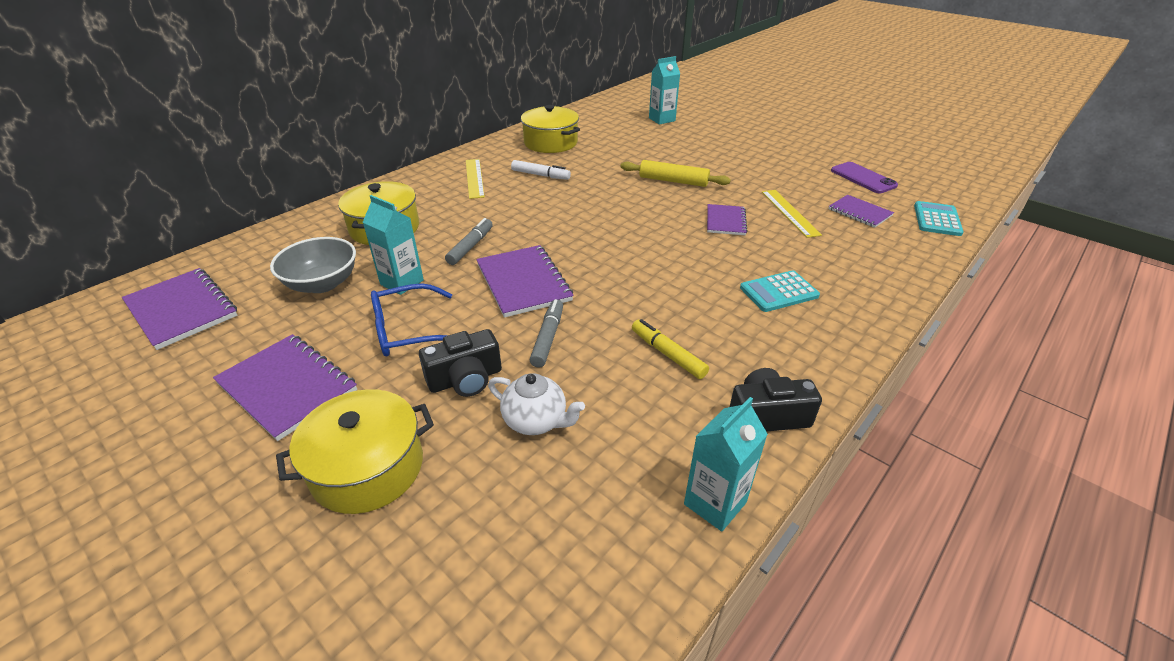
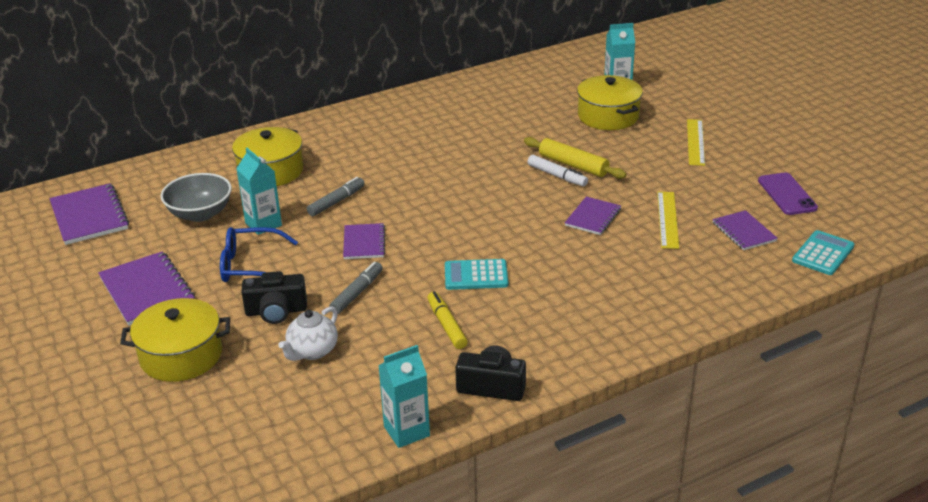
camera: 20 degrees right, 5 degrees down
yellow ruler [466,159,485,199] -> yellow ruler moved to [687,119,705,166]
purple notebook [476,245,574,318] -> purple notebook [343,223,385,259], size x0.62
white teapot [488,373,585,435] -> white teapot turned 75 degrees clockwise [279,306,338,361]
white marker [511,160,571,180] -> white marker moved to [527,155,588,187]
yellow pot [521,105,580,153] -> yellow pot moved to [577,75,643,130]
turquoise calculator [740,270,820,312] -> turquoise calculator moved to [445,259,508,290]

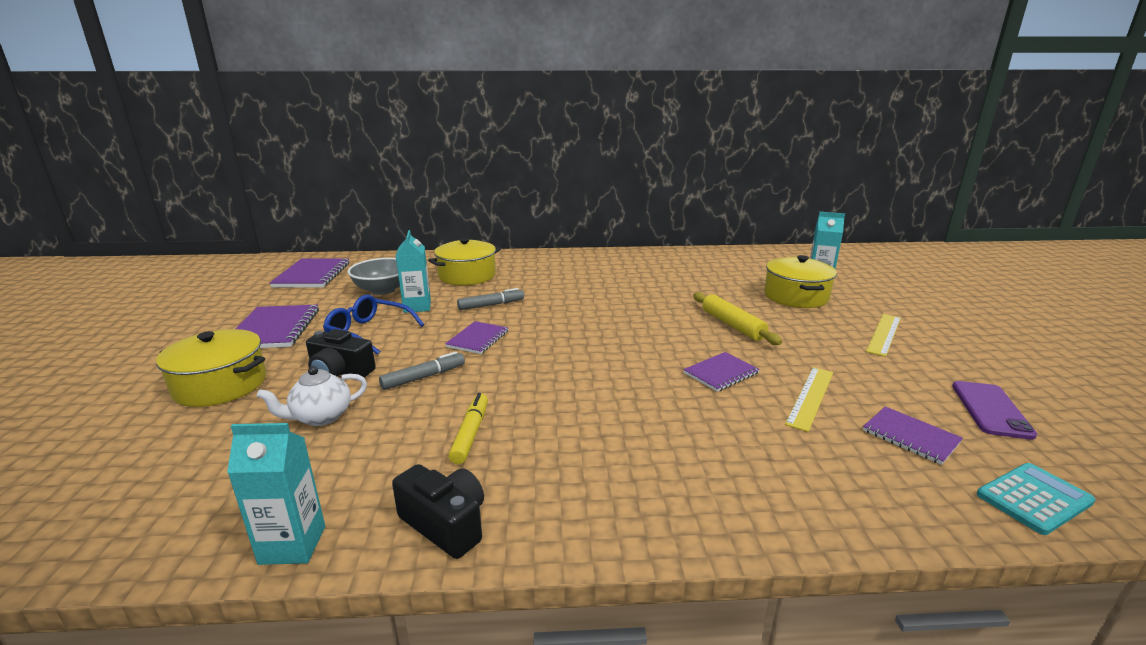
camera: 25 degrees right, 10 degrees down
turquoise calculator [445,259,508,290] -> none
white marker [527,155,588,187] -> none
purple notebook [713,210,778,250] -> purple notebook turned 45 degrees counterclockwise [863,406,963,465]

